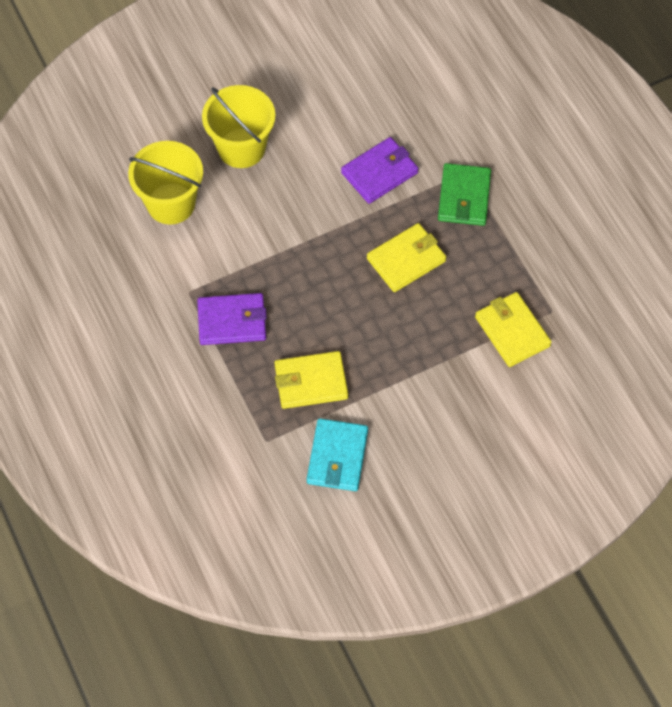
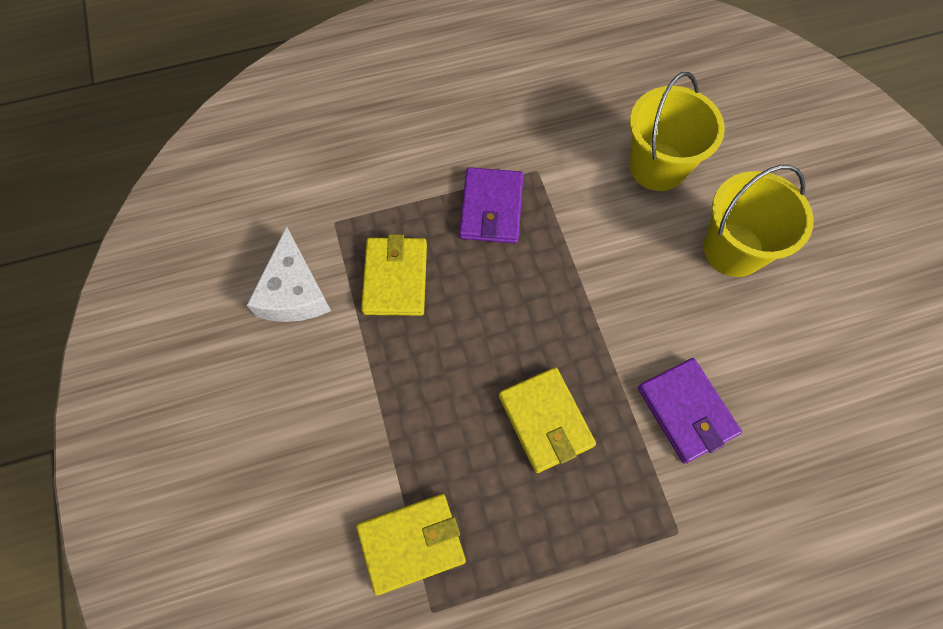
camera: 100 degrees right, 5 degrees up
turquoise wallet [307,418,368,491] -> white cheese [247,226,331,322]
green wallet [438,163,491,226] -> none

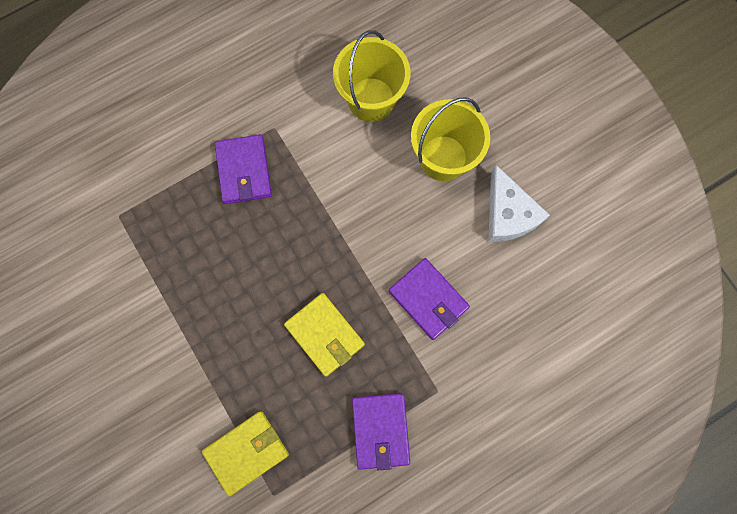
camera: 15 degrees left, 10 degrees up
white cheese [247,226,331,322] -> white cheese moved to [488,165,550,242]
yellow wallet [361,234,427,316] -> none
none -> purple wallet [352,393,410,470]

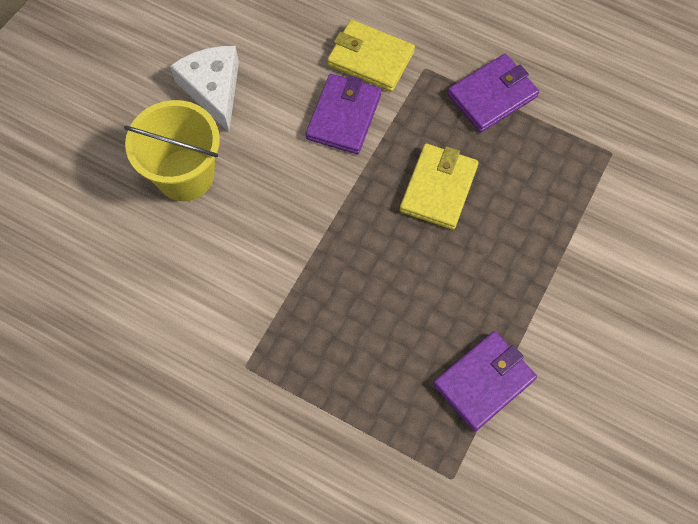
camera: 120 degrees left, 10 degrees down
yellow wallet [202,411,289,496] -> yellow wallet moved to [327,20,415,92]
purple wallet [215,134,272,204] -> purple wallet moved to [433,331,537,431]
yellow bucket [333,30,410,122] -> none
white cheese [488,165,550,242] -> white cheese turned 60 degrees counterclockwise [170,46,239,132]

